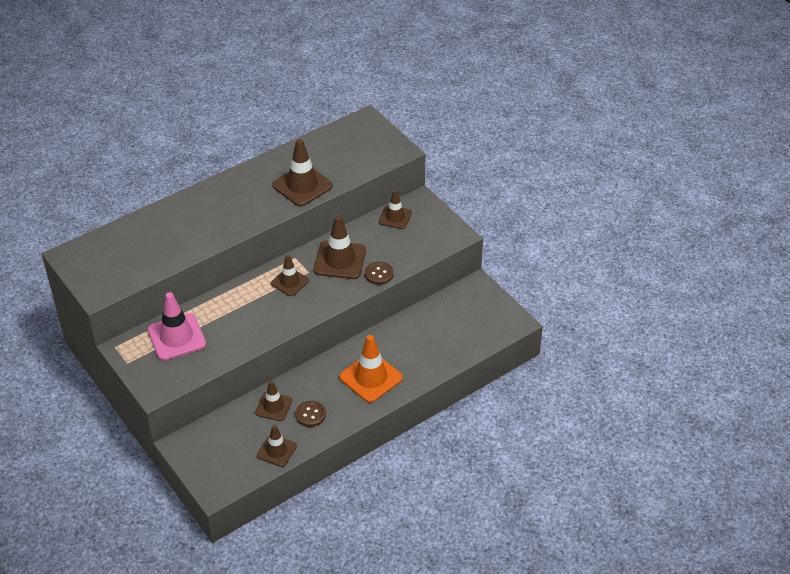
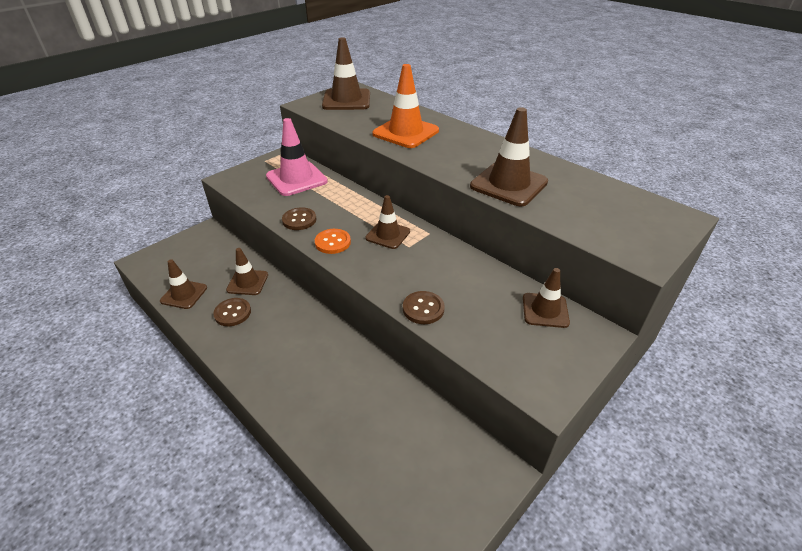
camera: 80 degrees right, 5 degrees down
brown traffic cone [314,215,366,279] -> brown traffic cone moved to [322,37,370,110]
orange traffic cone [339,335,403,403] -> orange traffic cone moved to [372,64,439,148]
none -> brown button [282,207,316,230]
none -> orange button [315,229,351,254]

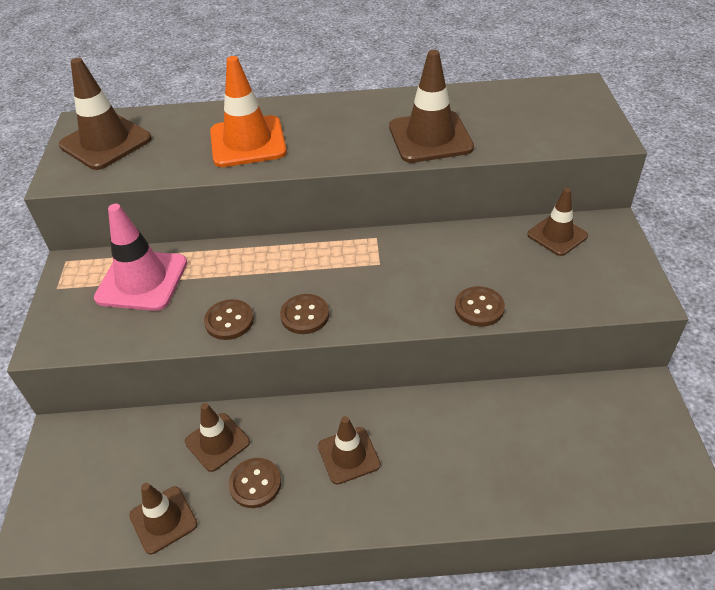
camera: 45 degrees left, 5 degrees up
orange button [315,229,351,254] -> brown button [280,294,329,334]
brown traffic cone [365,195,410,249] -> brown traffic cone moved to [318,416,380,485]

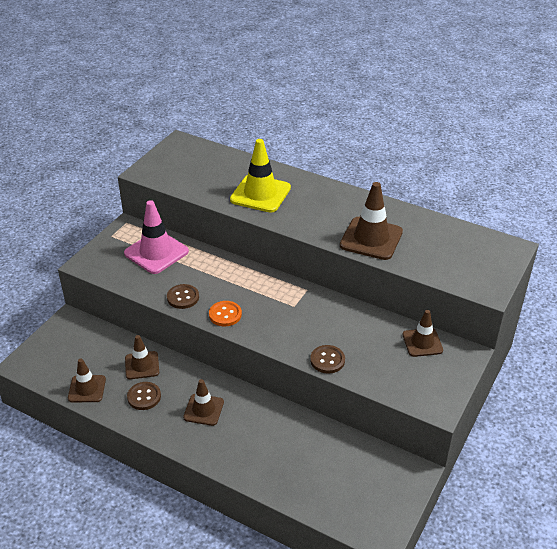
camera: 30 degrees right, 5 degrees down
brown traffic cone [59,58,152,170] -> none
orange traffic cone [210,56,287,167] -> yellow traffic cone [230,139,291,213]
brown button [280,294,329,334] -> orange button [209,301,242,326]

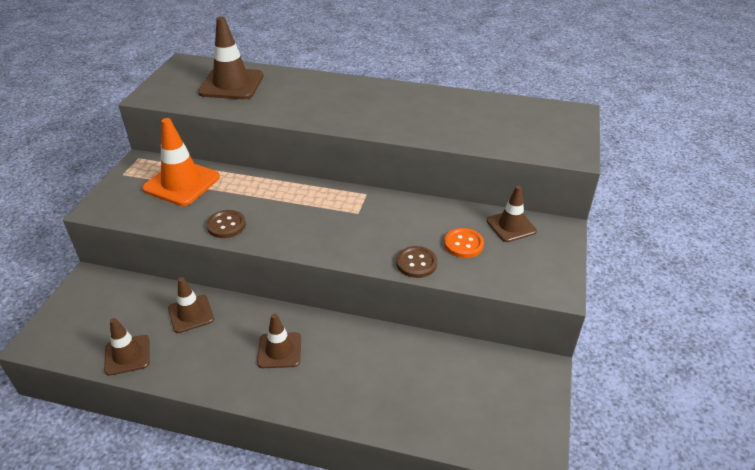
camera: 15 degrees left, 0 degrees up
pink traffic cone [124,200,189,274] -> orange traffic cone [142,118,220,206]
brown button [127,382,161,410] -> none
orange button [209,301,242,326] -> orange button moved to [444,228,484,258]
yellow traffic cone [230,139,291,213] -> none
brown traffic cone [340,182,403,260] -> brown traffic cone moved to [198,17,263,99]

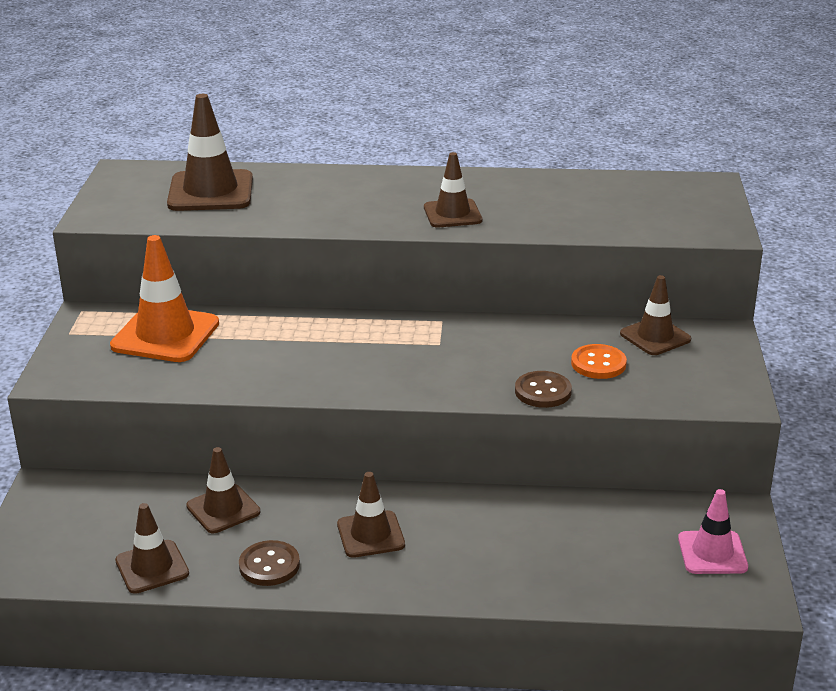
camera: 10 degrees left, 10 degrees down
brown button [207,210,246,238] -> brown button moved to [239,540,300,586]
none -> brown traffic cone [424,152,482,227]
none -> pink traffic cone [678,489,748,574]

